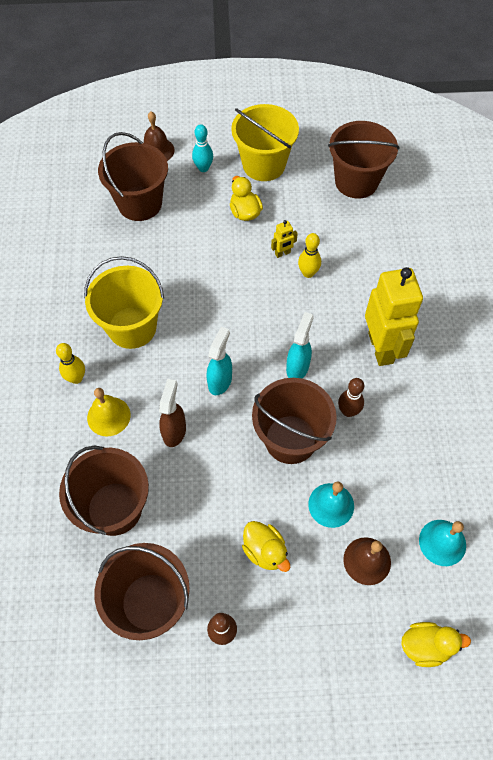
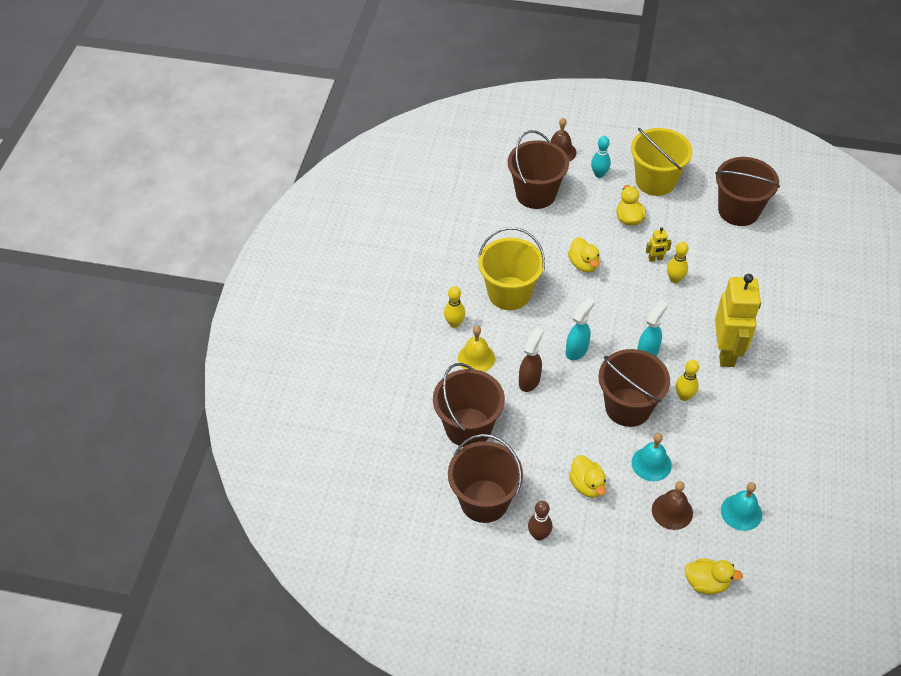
camera: 15 degrees right, 10 degrees down
brown bowling pin [338,378,364,417] -> yellow bowling pin [676,360,699,401]
none -> yellow duck [568,237,599,273]

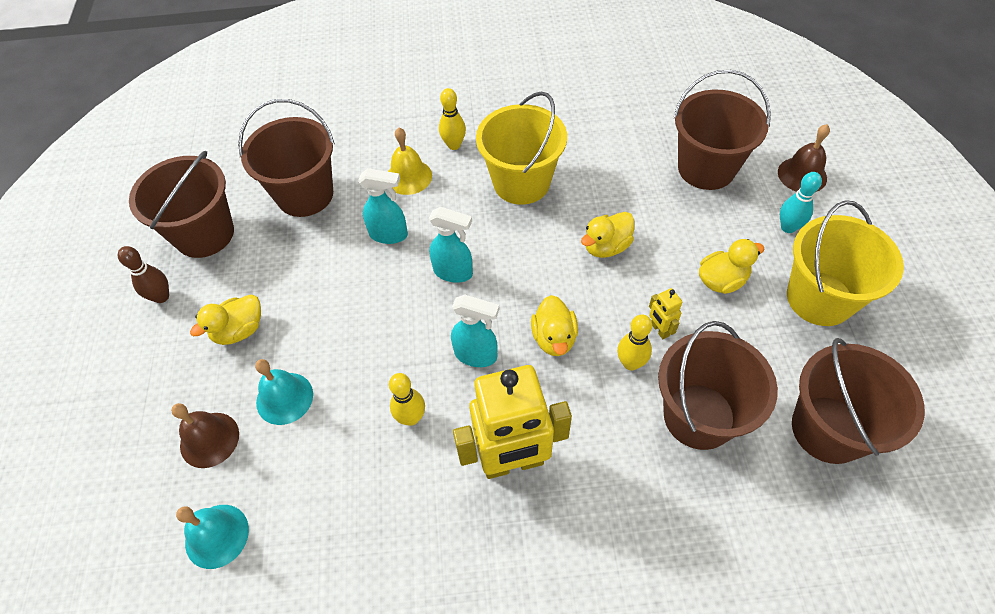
camera: 75 degrees right, 5 degrees up
brown spray bottle [519,327,543,392] -> turquoise spray bottle [358,168,408,244]
brown bucket [598,349,670,427] -> brown bucket moved to [658,321,778,450]
yellow duck [685,558,743,595] -> yellow duck moved to [531,295,578,356]

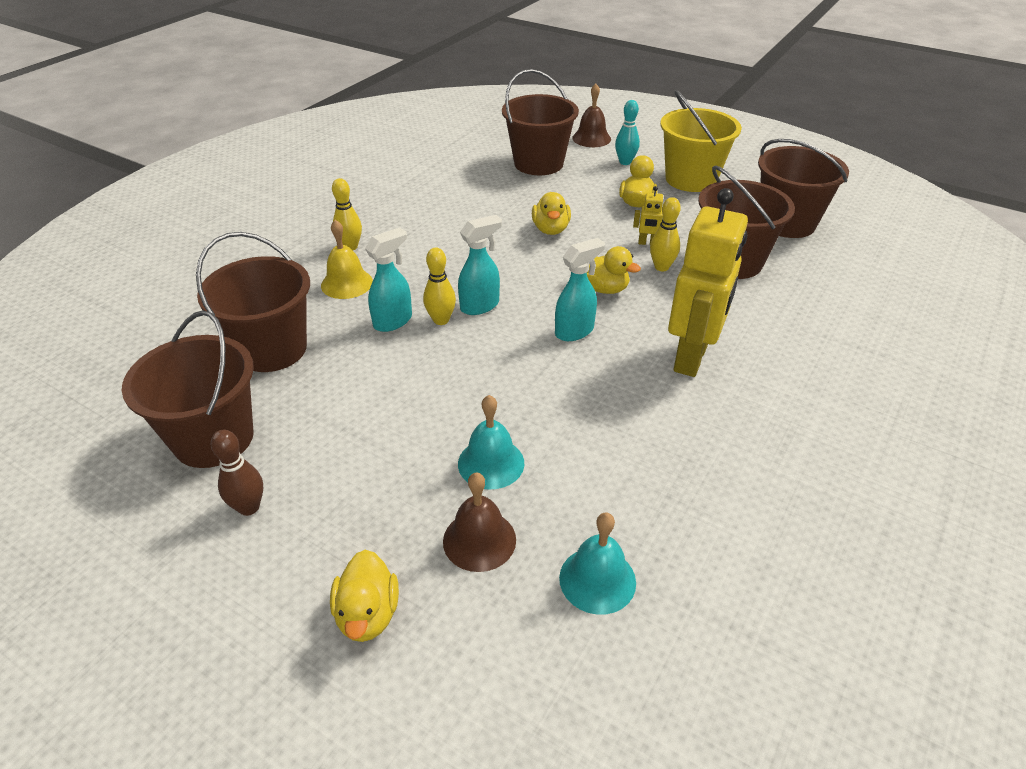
camera: 55 degrees left, 15 degrees down
yellow duck [190,295,261,345] -> yellow duck moved to [330,550,399,642]
yellow bowling pin [389,373,425,426] -> yellow bowling pin moved to [423,247,456,325]
yellow bucket [476,92,567,205] -> none

